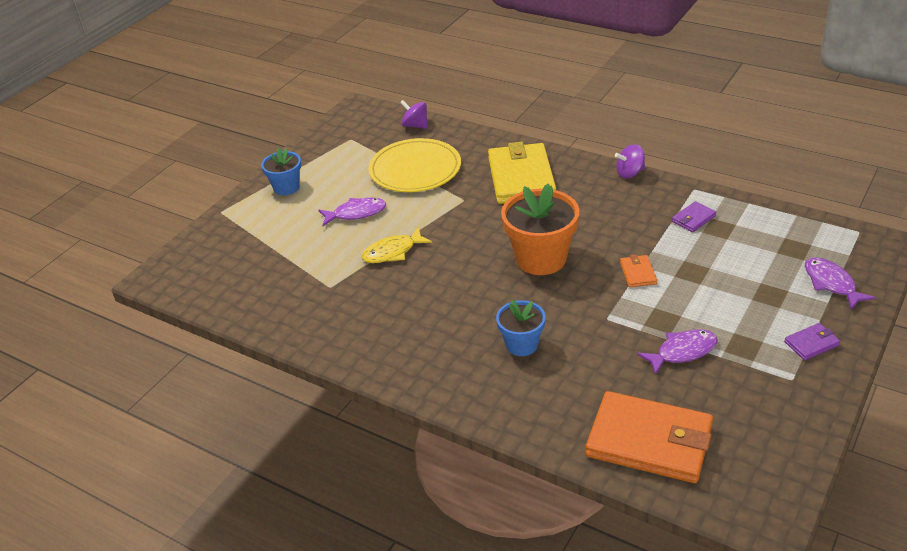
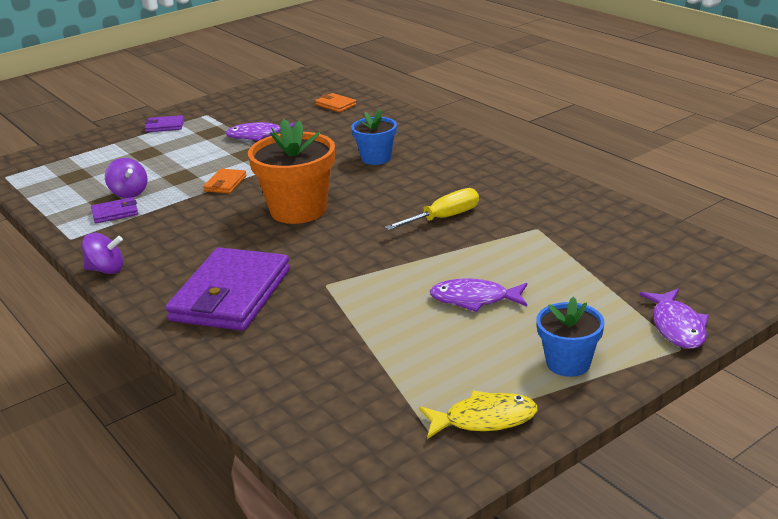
camera: 160 degrees left, 10 degrees down
yellow fish [362,227,432,263] -> yellow fish moved to [419,391,538,439]
yellow plate [368,138,461,192] -> none
purple spinning top [400,100,428,129] -> purple spinning top moved to [105,158,147,198]
yellow wallet [488,142,556,204] -> purple wallet [165,247,290,331]
orange wallet [586,391,713,483] -> orange wallet [315,93,357,112], size x0.43
purple fish [805,257,876,309] -> purple fish moved to [640,289,709,349]
none -> yellow screwdriver [385,188,479,230]

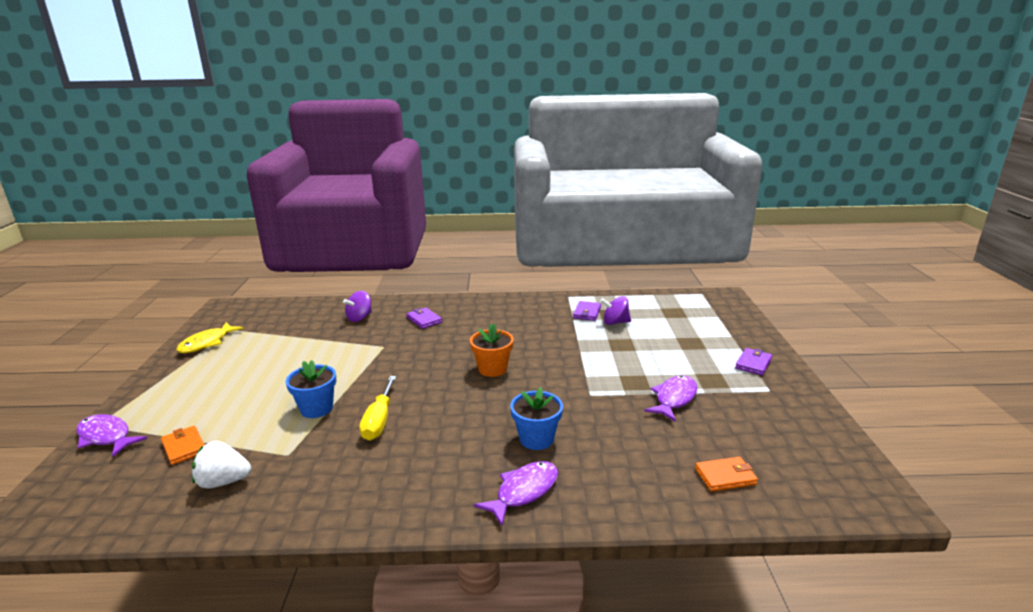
camera: 125 degrees right, 5 degrees down
purple spinning top [82,233,123,274] -> purple spinning top moved to [343,291,372,322]
purple wallet [165,247,290,331] -> purple wallet [407,307,442,329], size x0.43
orange wallet [203,169,246,194] -> orange wallet moved to [161,426,204,465]
orange flower pot [248,119,335,224] -> orange flower pot [470,324,514,377], size x0.58
purple fish [429,278,527,312] -> purple fish moved to [474,461,558,526]
blue flower pot [536,297,604,377] -> blue flower pot moved to [286,360,336,418]
none -> white strawberry [192,441,251,489]

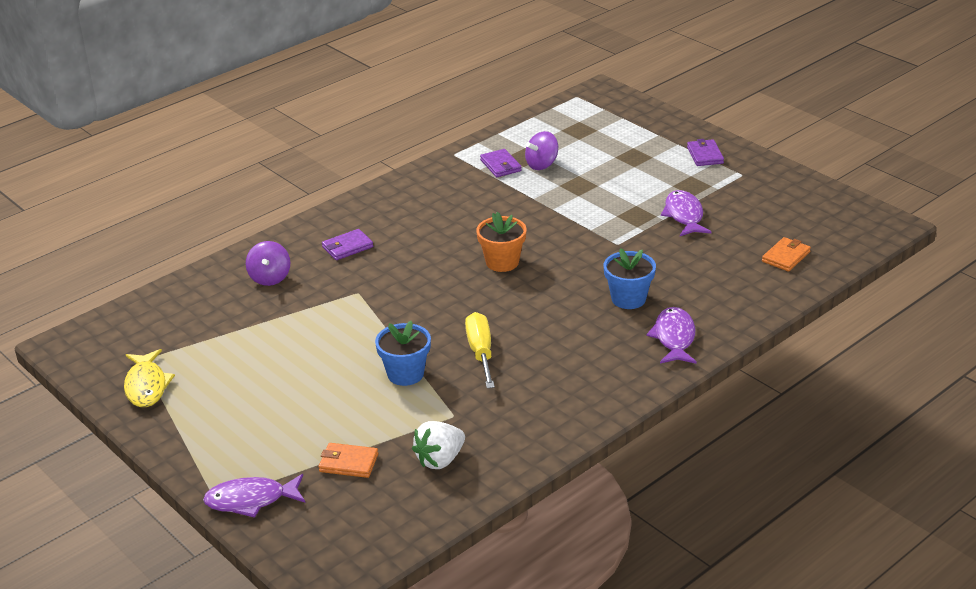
camera: 40 degrees left, 10 degrees up
yellow screwdriver [359,376,396,441] -> yellow screwdriver turned 150 degrees counterclockwise [465,312,495,388]
purple wallet [407,307,442,329] -> purple wallet turned 45 degrees counterclockwise [322,229,373,260]

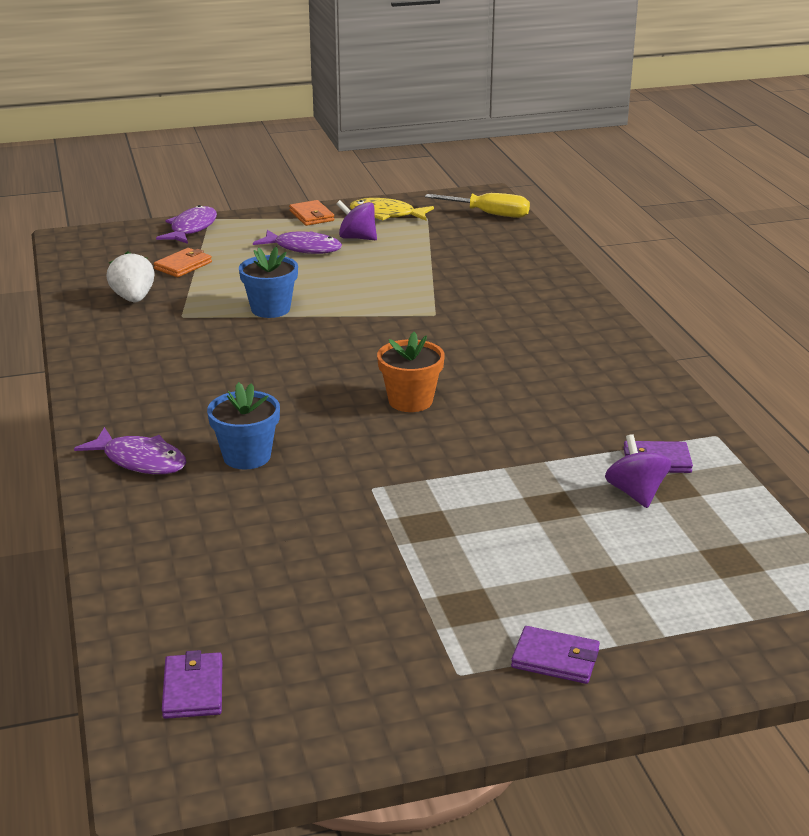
camera: 115 degrees right, 5 degrees down
purple spinning top [246,241,290,286] -> purple spinning top moved to [336,200,377,240]
purple wallet [322,229,373,260] -> purple wallet moved to [162,650,222,719]
yellow screwdriver [465,312,495,388] -> yellow screwdriver moved to [425,193,530,218]
purple fish [661,190,711,236] -> purple fish moved to [253,230,342,254]
orange wallet [762,237,811,272] -> orange wallet moved to [289,200,334,226]

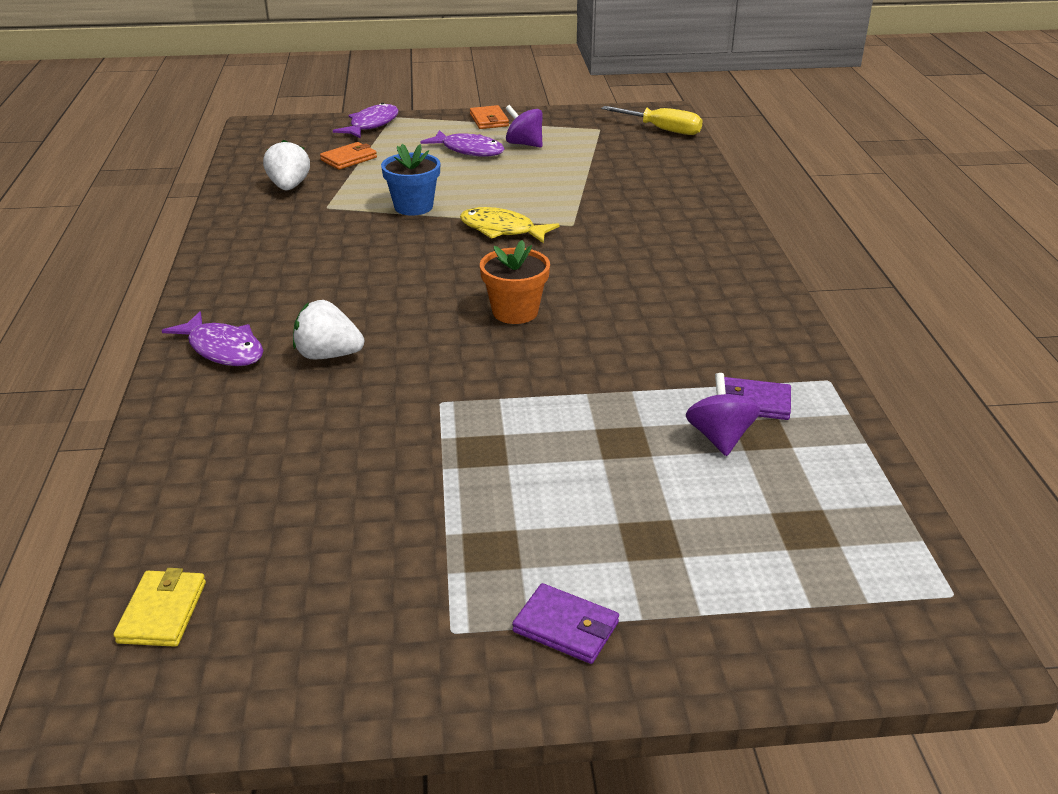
camera: 10 degrees right, 5 degrees up
purple wallet [162,650,222,719] -> yellow wallet [113,568,206,647]
blue flower pot [207,382,280,470] -> white strawberry [293,300,364,359]
yellow fish [350,198,434,221] -> yellow fish moved to [460,207,559,243]

